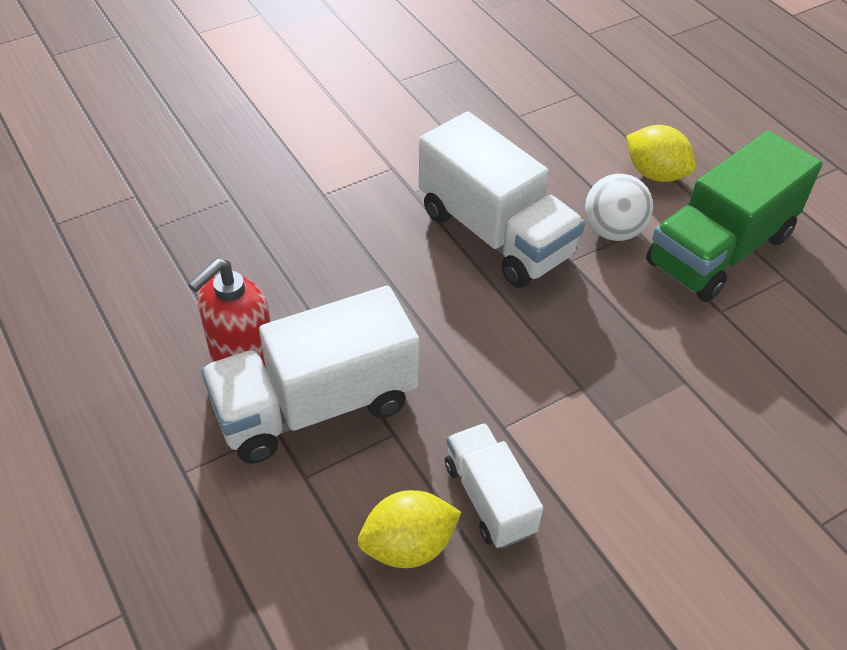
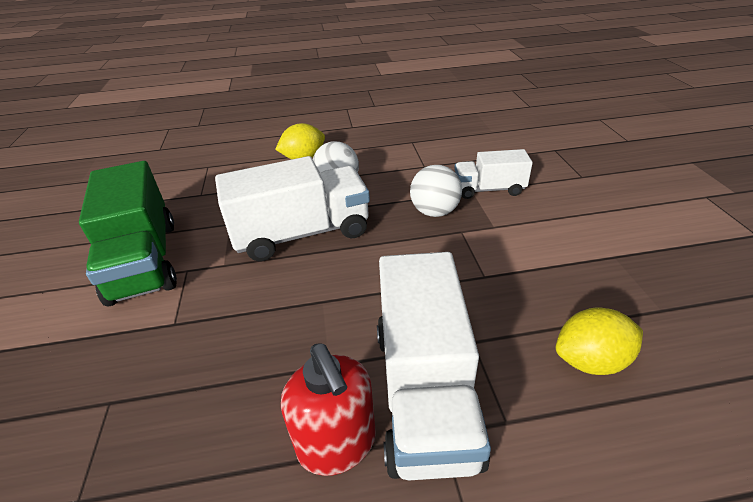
camera: 65 degrees left, 10 degrees down
yellow lemon [358,490,462,568] -> yellow lemon turned 75 degrees clockwise [556,307,643,375]
white truck [445,423,543,548] -> white truck moved to [454,149,533,199]
green truck [646,130,822,302] -> green truck moved to [79,161,177,306]
none -> white ball [410,165,462,217]

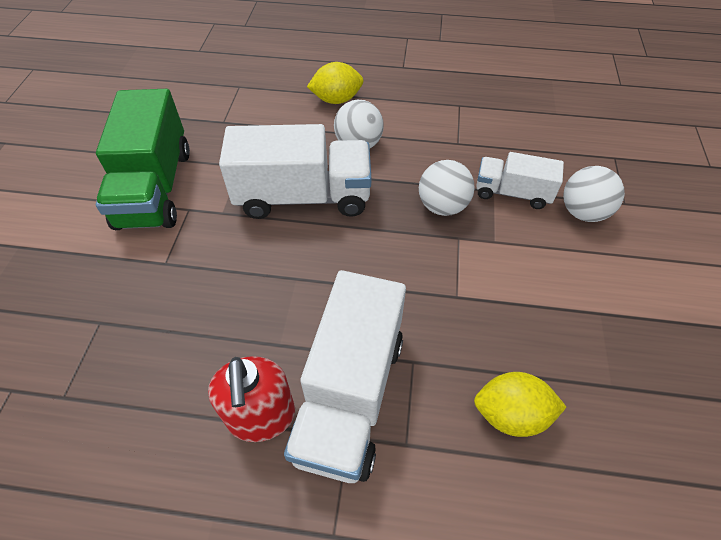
camera: 15 degrees right, 15 degrees up
none -> white ball [563,166,625,222]

